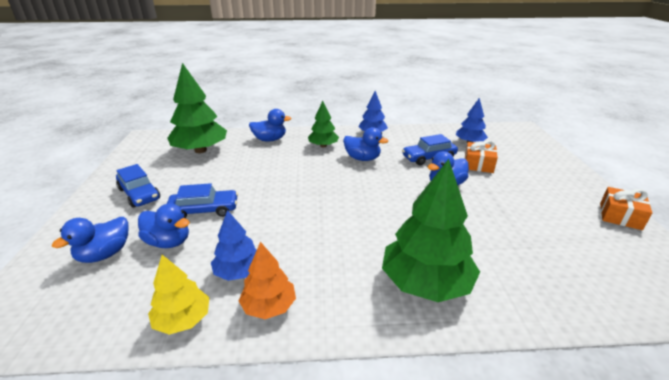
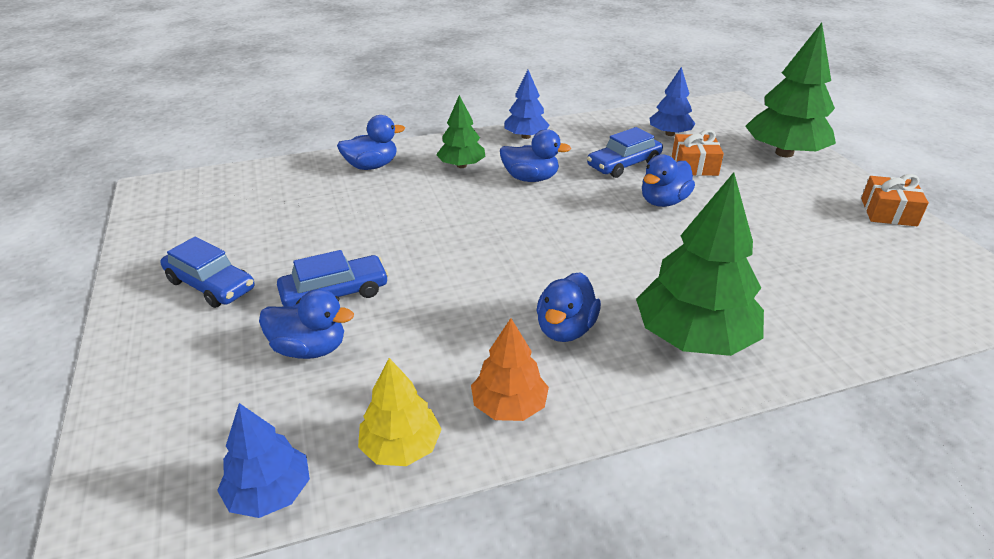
camera: 15 degrees left, 5 degrees up
blue duck [52,217,129,263] -> blue duck moved to [536,272,601,342]
green tree [167,63,227,153] -> green tree moved to [745,23,836,157]
blue tree [211,210,257,281] -> blue tree moved to [217,403,310,518]

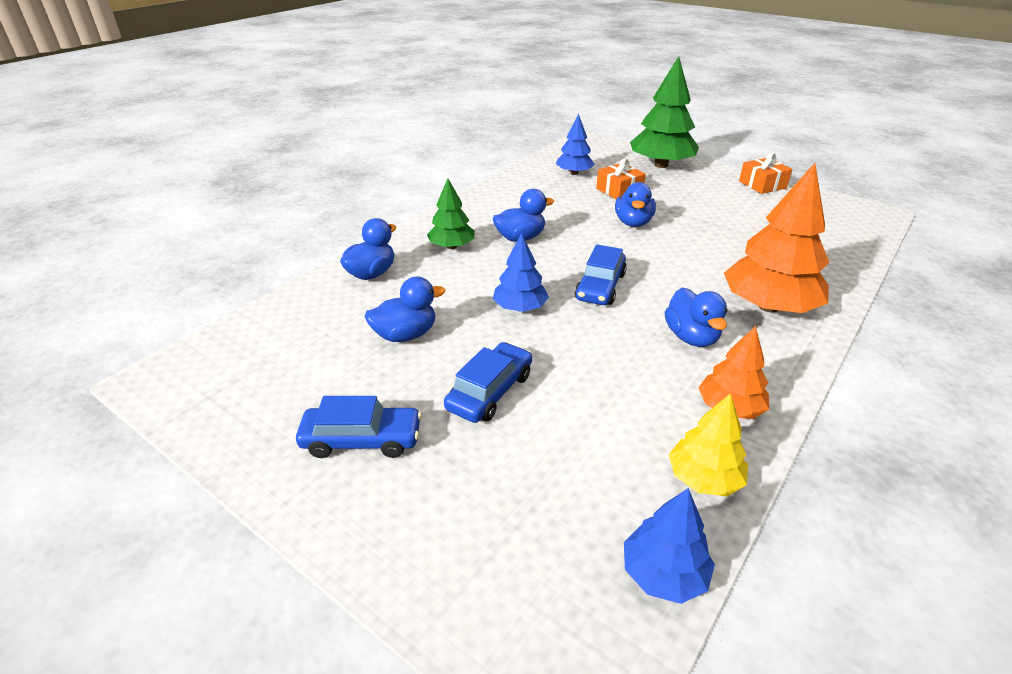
camera: 35 degrees left, 0 degrees up
blue duck [259,289,354,359] -> blue duck moved to [365,277,445,342]
blue tree [504,70,550,139] -> blue tree moved to [493,233,549,312]
blue car [587,127,663,178] -> blue car moved to [575,244,627,305]
green tree [636,172,764,356] -> orange tree [724,163,829,313]

